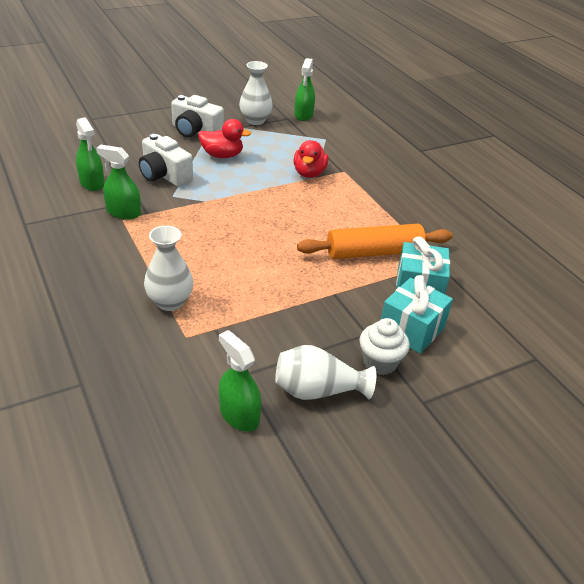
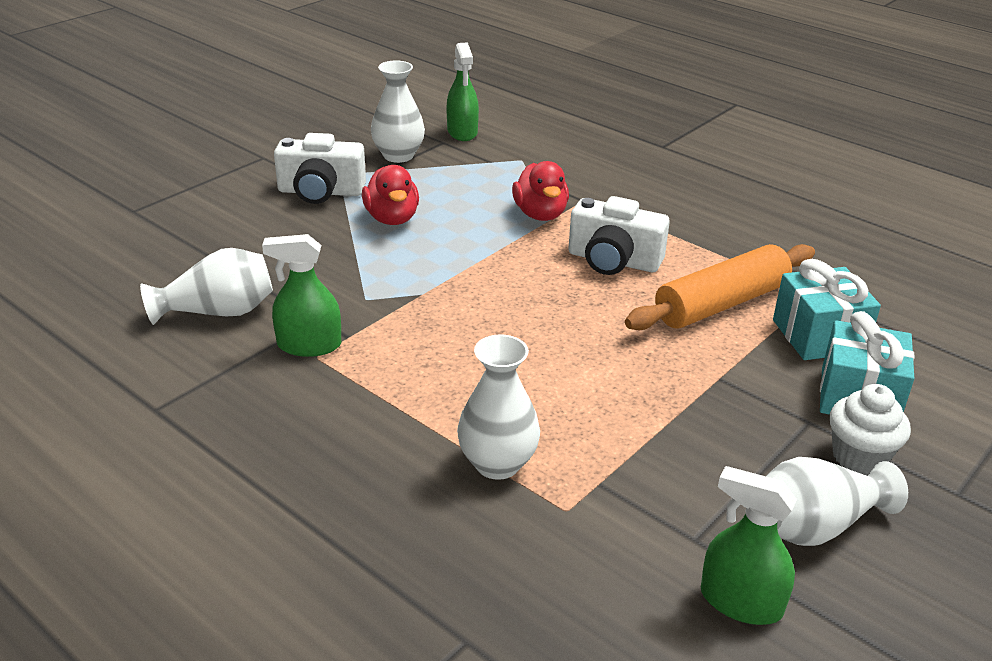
camera: 20 degrees left, 5 degrees down
green spray bottle [76,117,105,191] -> white vase [140,248,273,325]
white camera [139,134,193,187] -> white camera moved to [568,196,670,275]
red duck [198,119,252,158] -> red duck turned 90 degrees clockwise [362,165,419,225]

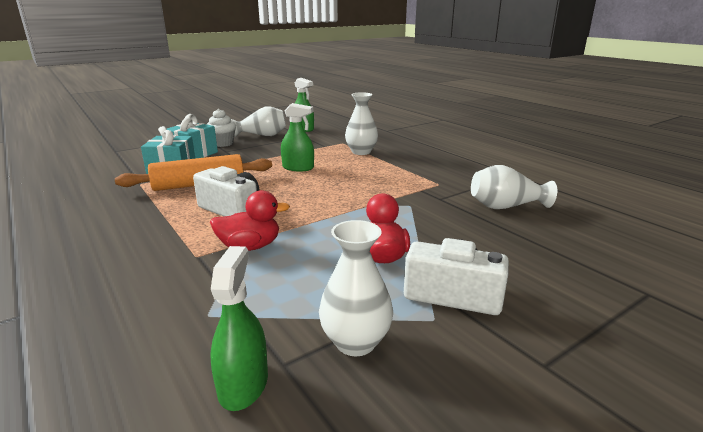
camera: 165 degrees left, 10 degrees down
green spray bottle [262,234,341,357] -> green spray bottle moved to [281,103,314,171]
red duck [512,161,569,221] -> red duck turned 75 degrees clockwise [210,190,290,251]

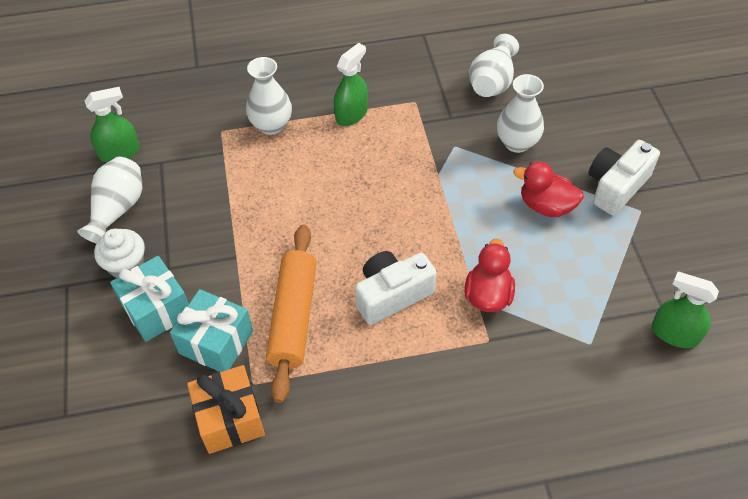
camera: 65 degrees left, 30 degrees up
green spray bottle [281,103,314,171] -> green spray bottle moved to [334,43,368,126]
white vase [319,220,393,356] -> white vase moved to [497,74,544,153]
none -> orange gift [187,365,265,454]

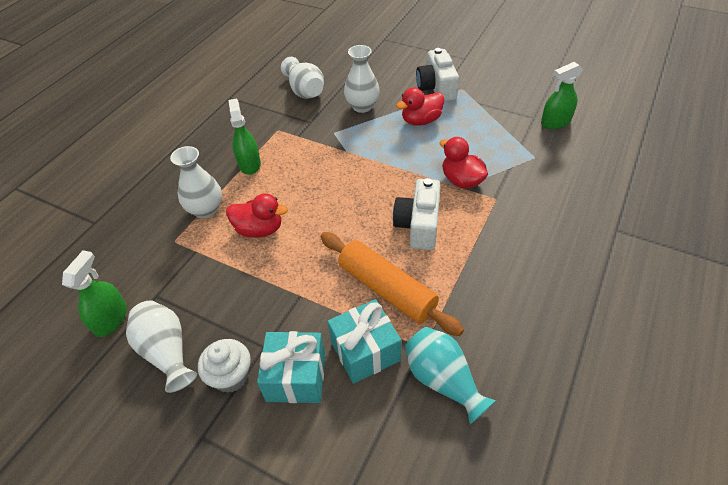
camera: 50 degrees left, 5 degrees down
orange gift [187,365,265,454] -> turquoise vase [405,327,496,424]
none -> red duck [226,193,288,237]

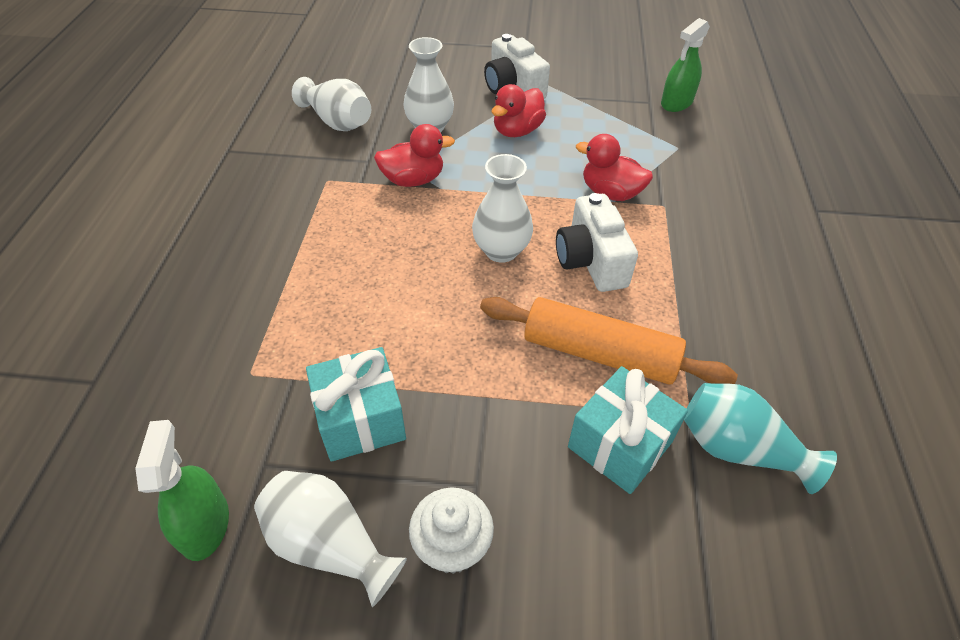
camera: 25 degrees left, 0 degrees up
white vase [170,146,222,219] -> white vase moved to [472,154,533,263]
red duck [226,193,288,237] -> red duck moved to [374,124,455,187]
green spray bottle [229,99,261,175] -> none
turquoise gift [257,331,325,403] -> turquoise gift moved to [306,347,406,462]

